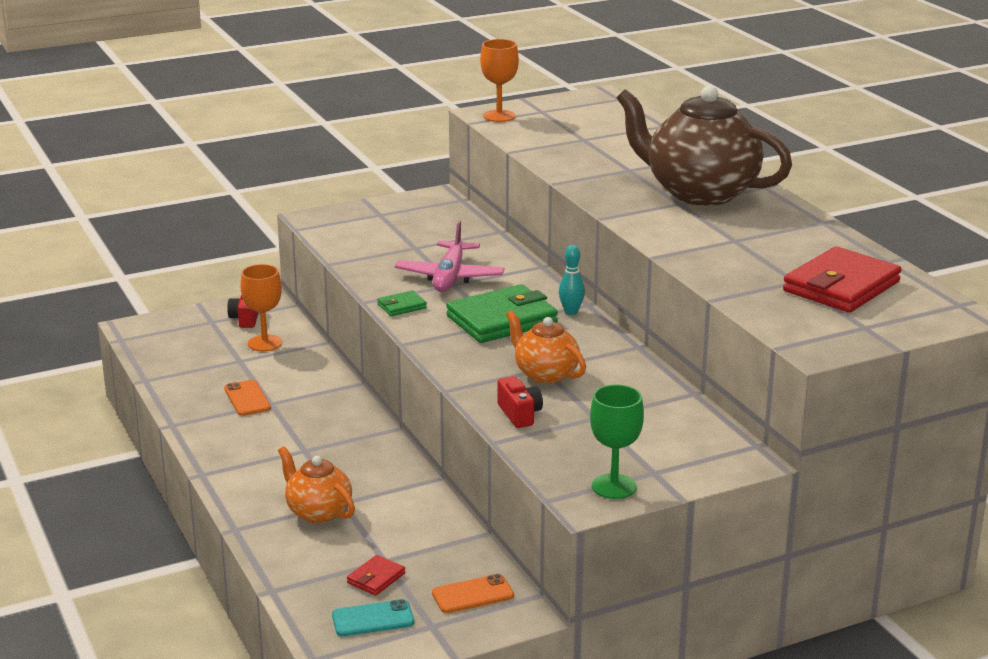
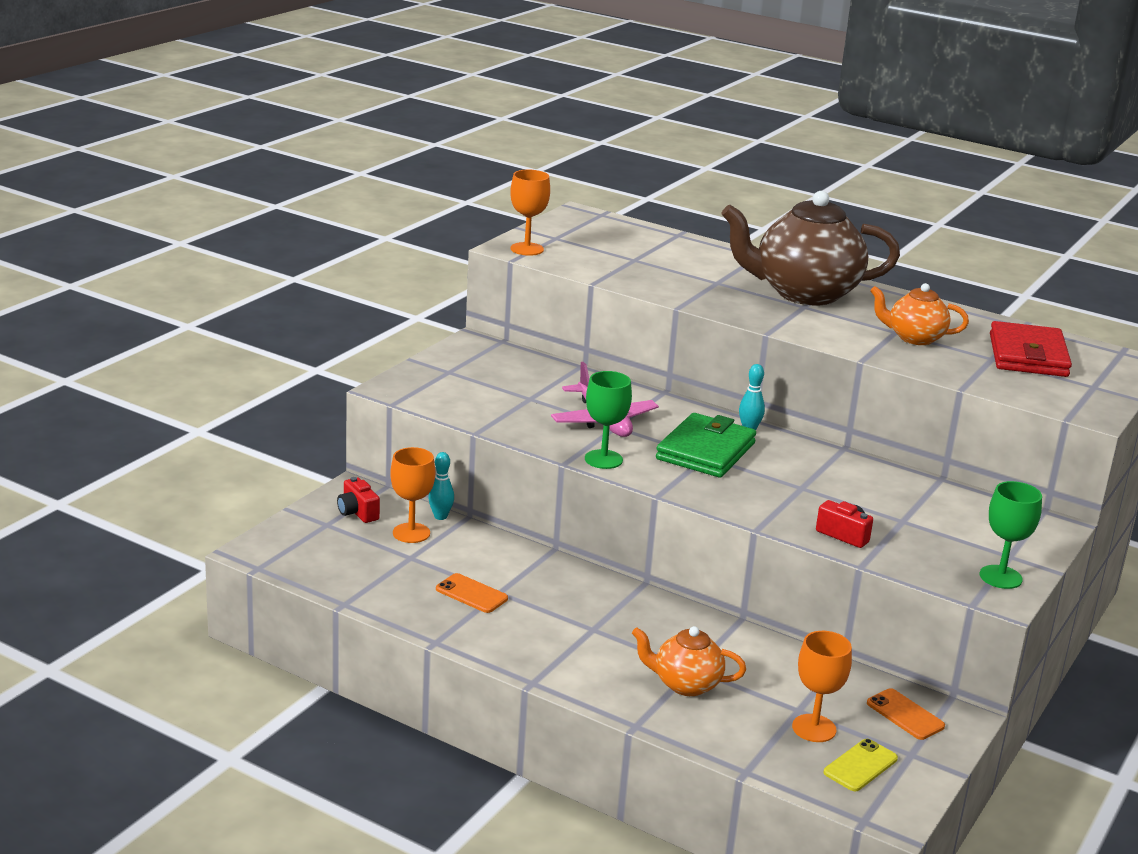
camera: 35 degrees left, 0 degrees up
turquoise phone [332,599,414,637] -> yellow phone [823,739,898,791]
red wallet [347,555,405,596] -> orange goblet [792,631,852,742]
green wallet [377,290,427,316] -> green goblet [585,371,632,469]
orange phone [432,574,514,613] -> orange phone turned 75 degrees counterclockwise [867,688,945,740]
orange teapot [506,310,586,384] -> orange teapot moved to [870,283,969,345]
none -> turquoise bowling pin [428,452,454,520]

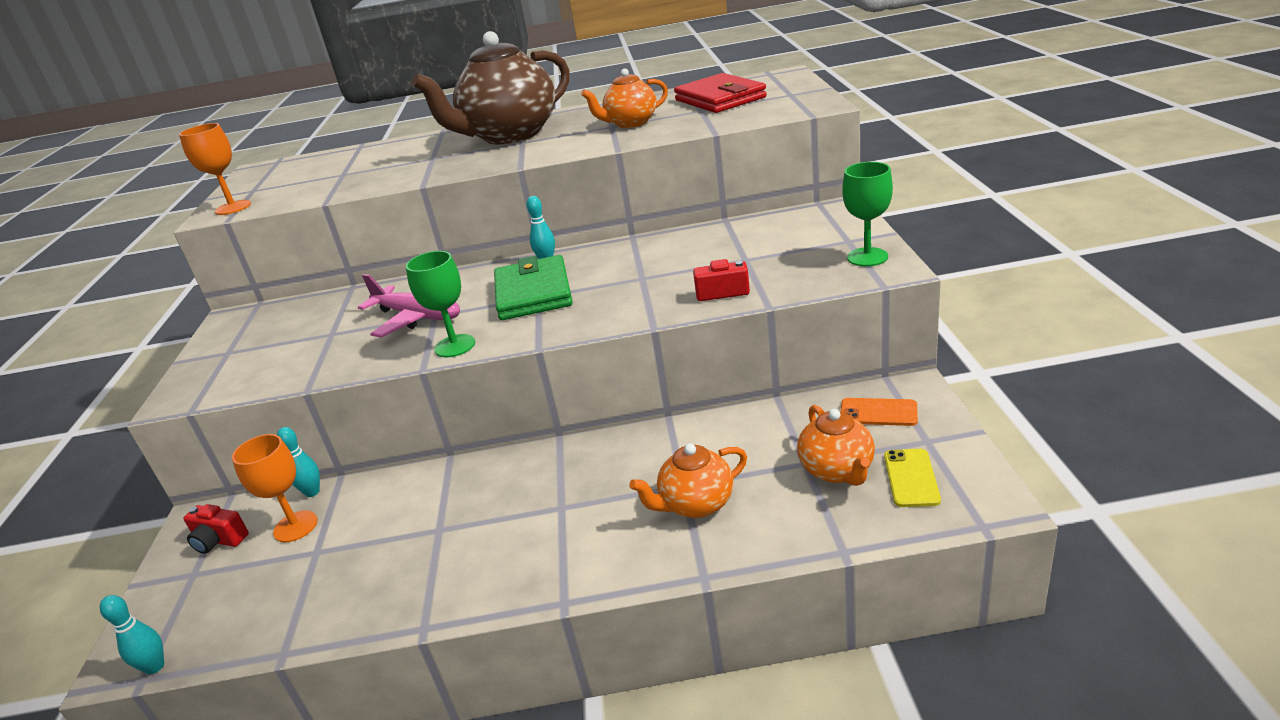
camera: 30 degrees left, 5 degrees up
orange phone [436,573,508,613] -> none
orange goblet [792,631,852,742] -> orange teapot [797,405,875,486]
none -> turquoise bowling pin [100,595,164,675]

